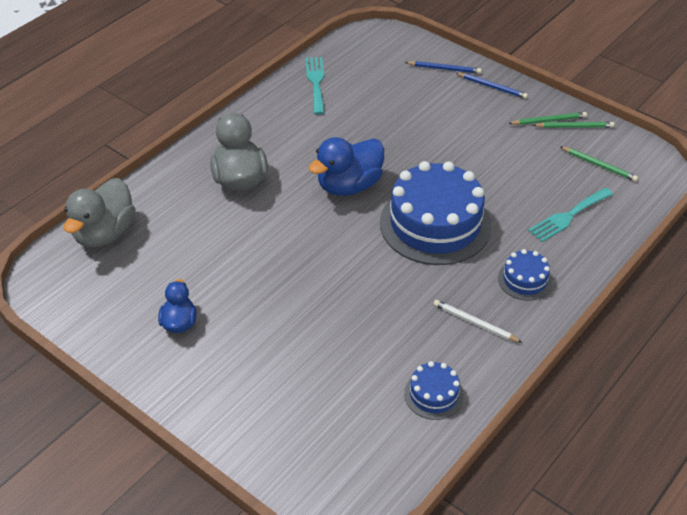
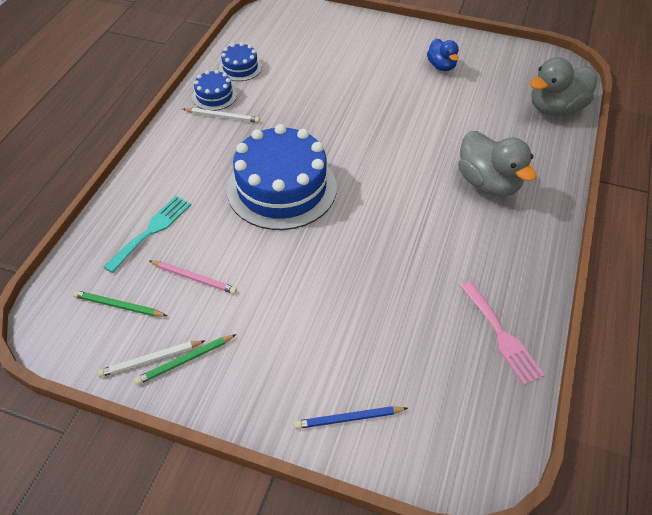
camera: 160 degrees right, 5 degrees up
grey duck [64,178,136,247] -> grey duck turned 120 degrees counterclockwise [529,57,598,116]
turquoise fork [305,57,325,115] -> pink fork [460,281,545,385]
blue duck [309,137,384,196] -> none
blue pencil [456,72,528,99] -> none
blue cake [498,249,552,301] -> blue cake moved to [192,70,237,111]
green pencil [533,122,614,128] -> white pencil [97,340,205,377]
none -> pink pencil [150,260,237,294]

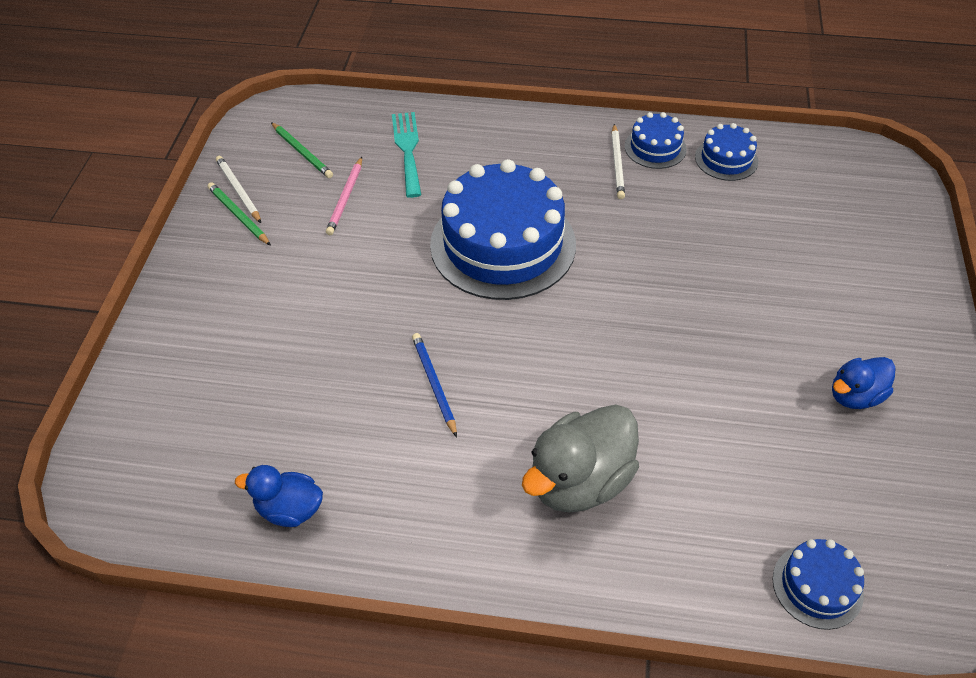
camera: 80 degrees right, 0 degrees up
green pencil [73,290,167,316] -> green pencil turned 135 degrees clockwise [271,122,333,178]
turquoise fork [104,196,191,273] -> turquoise fork turned 120 degrees counterclockwise [392,112,421,198]
blue pencil [295,406,408,429] -> blue pencil moved to [412,333,457,437]
pink fork [460,281,545,385] -> blue duck [235,465,323,527]
grey duck [529,57,598,116] -> blue cake [773,539,864,630]

